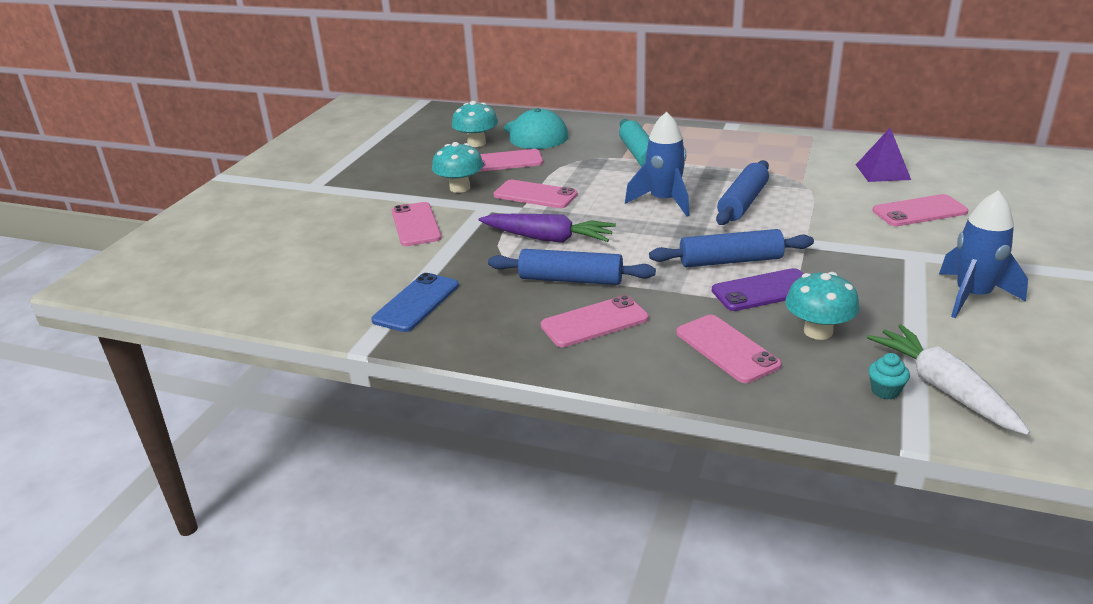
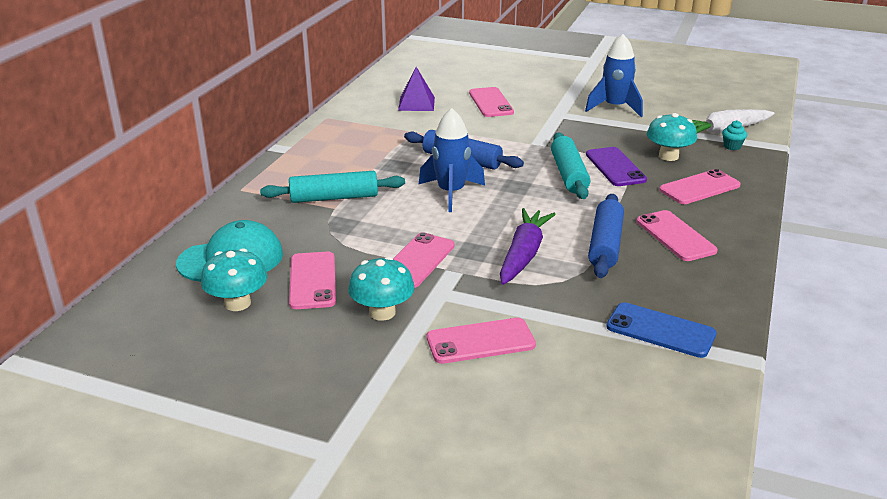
camera: 90 degrees left, 0 degrees up
blue rolling pin [649,229,814,267] -> turquoise rolling pin [551,132,590,199]

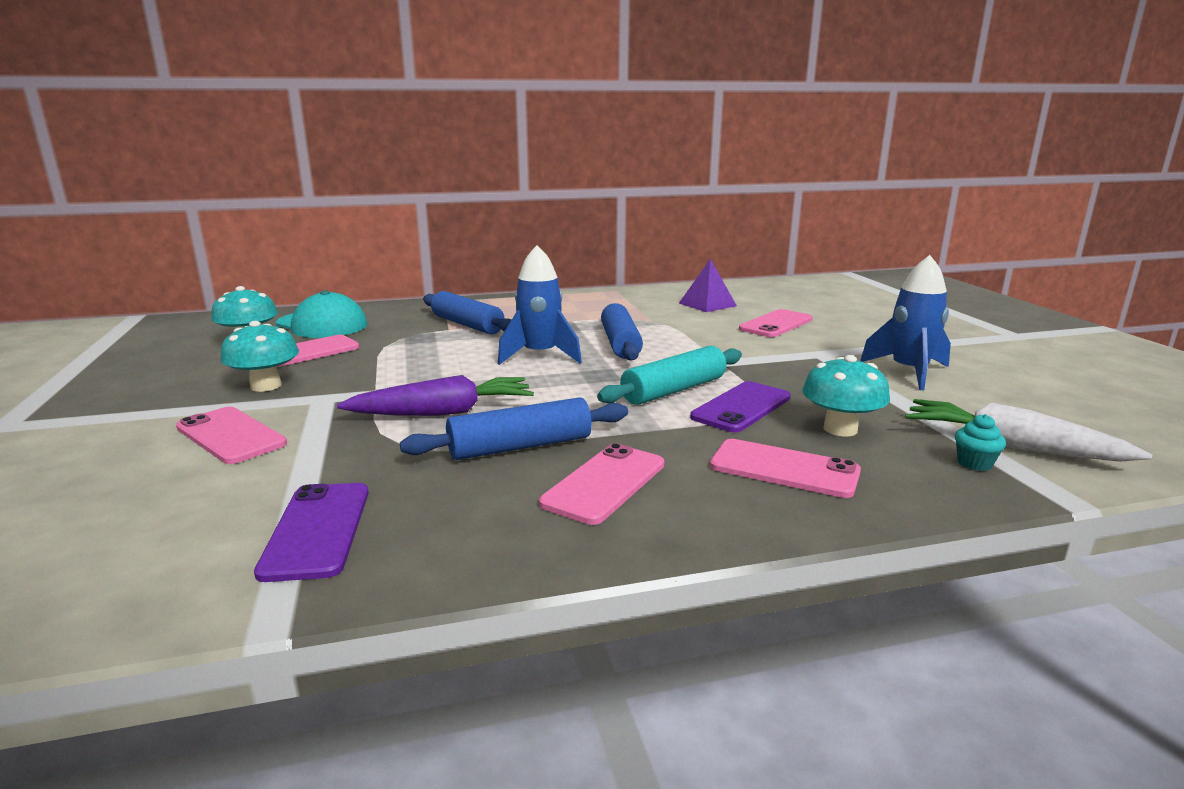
camera: 55 degrees right, 10 degrees down
turquoise rolling pin [260,171,405,203] -> blue rolling pin [423,291,511,334]
pink phone [393,232,455,288] -> none
blue phone [606,302,716,358] -> purple phone [254,483,369,582]

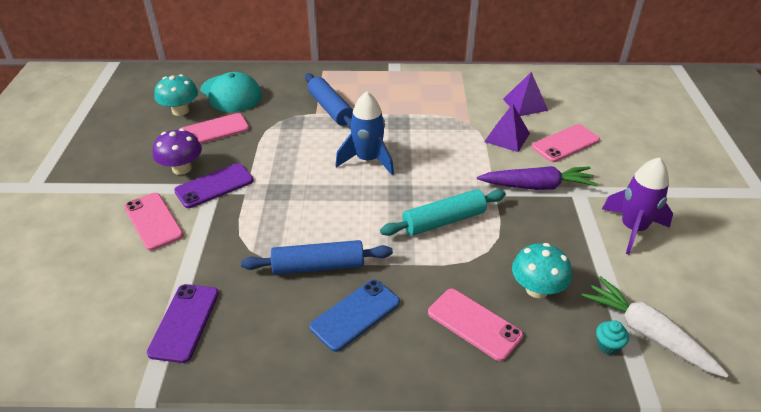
camera: 15 degrees right, 20 degrees up
turquoise mushroom [220,321,299,392] -> purple mushroom [153,129,202,175]
purple carrot [337,375,534,416] -> purple carrot moved to [477,166,598,190]
pink phone [539,443,664,525] -> blue phone [310,280,400,352]
blue rolling pin [601,303,643,361] -> none
purple phone [690,381,791,432] -> purple phone moved to [174,163,254,208]
blue rocket [860,255,951,390] -> purple rocket [602,157,673,255]
none -> purple pyramid [484,104,530,152]

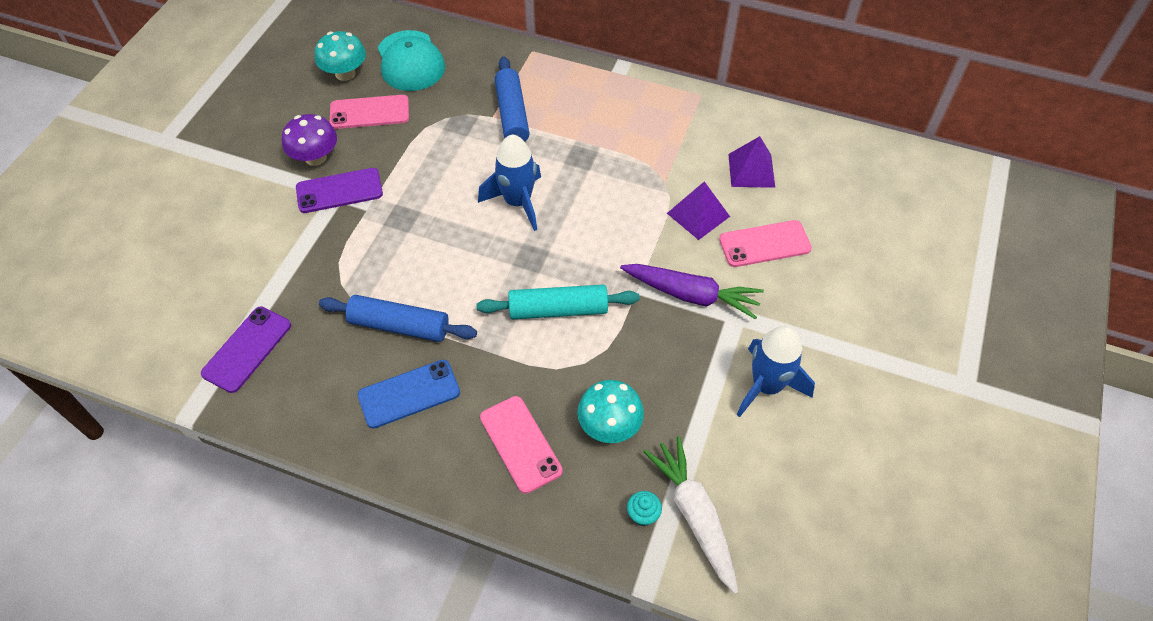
camera: 20 degrees right, 15 degrees up
pink phone [124,193,184,251] -> none
purple rocket [602,157,673,255] -> blue rocket [737,326,815,417]

